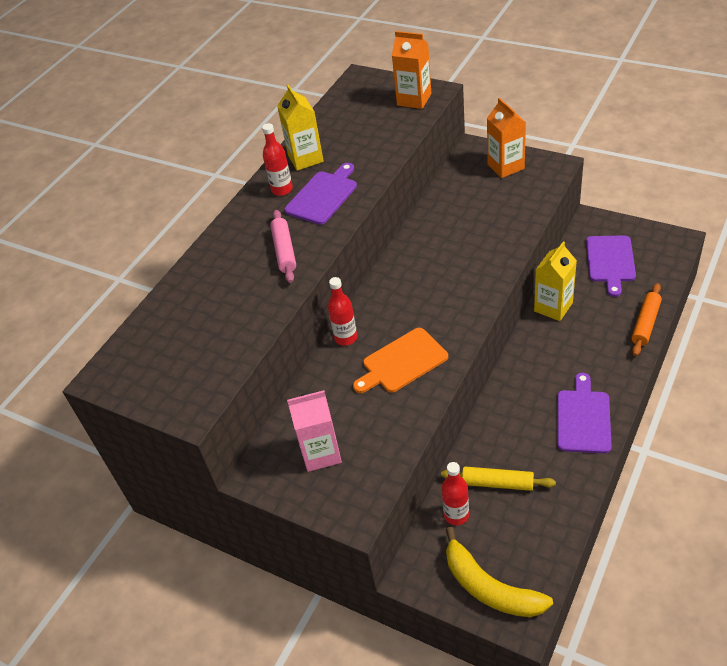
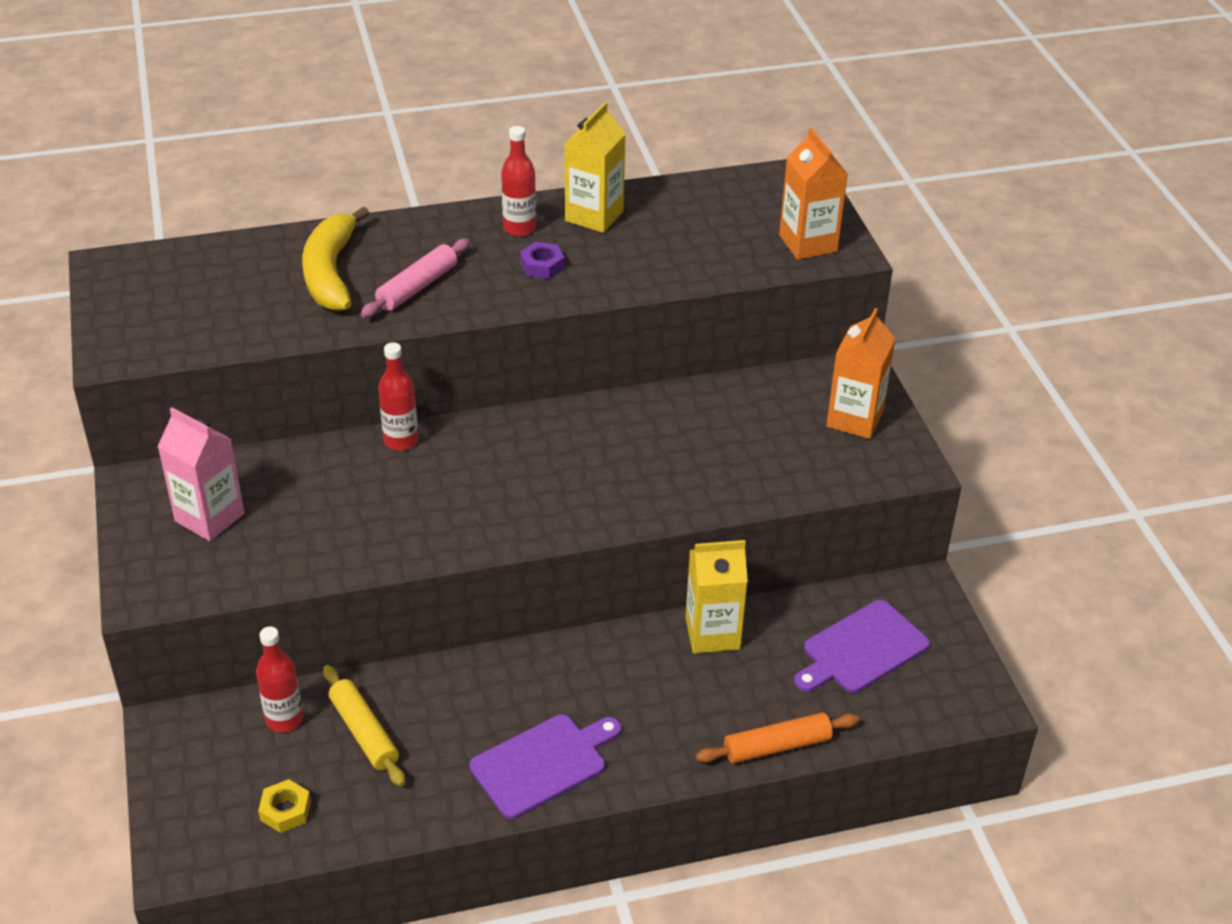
camera: 40 degrees right, 5 degrees down
purple cutting board [284,163,357,225] -> purple nut [520,242,565,279]
orange cutting board [353,328,448,393] -> none
yellow banana [446,527,553,617] -> yellow banana moved to [302,207,369,311]
none -> yellow nut [258,779,311,833]

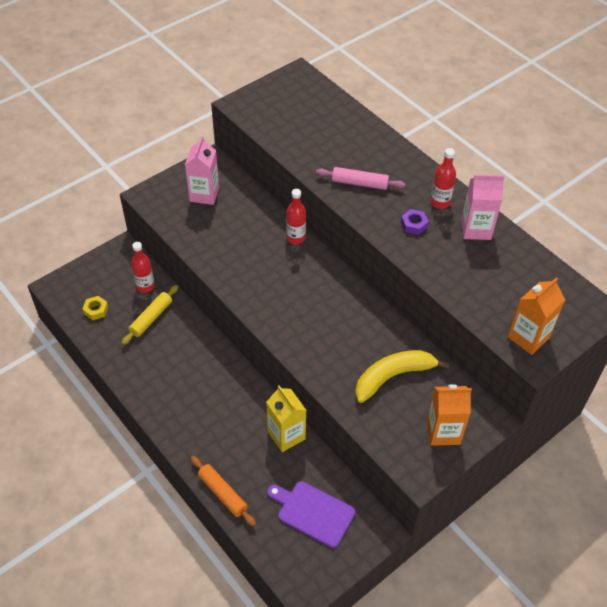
camera: 65 degrees right, 10 degrees up
yellow banana [302,207,369,311] -> yellow banana moved to [355,350,450,403]
purple cutting board [469,714,621,819] -> none
yellow carton [564,102,626,233] -> pink carton [461,175,504,240]

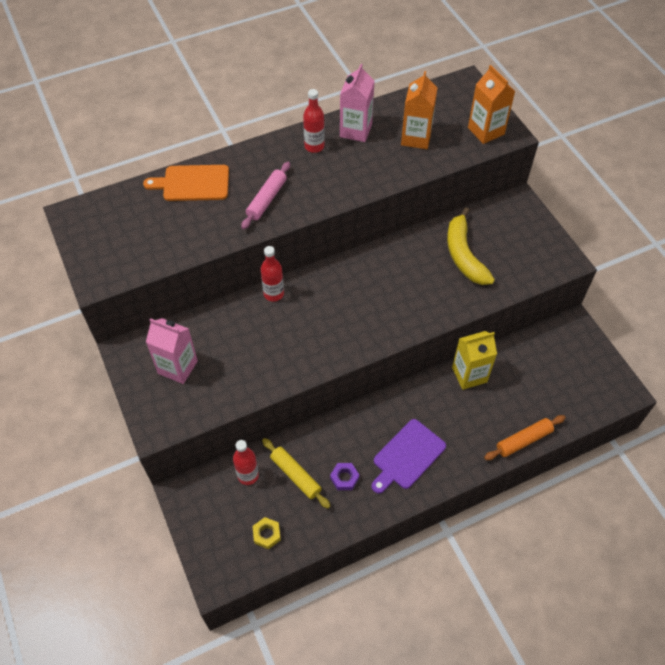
camera: 75 degrees left, 5 degrees up
purple cutting board [267,481,355,548] -> purple cutting board moved to [372,419,446,494]
purple nut [401,209,429,235] -> purple nut moved to [330,463,359,490]
orange carton [427,384,472,446] -> orange carton moved to [401,71,437,149]
none -> orange cutting board [143,165,229,201]

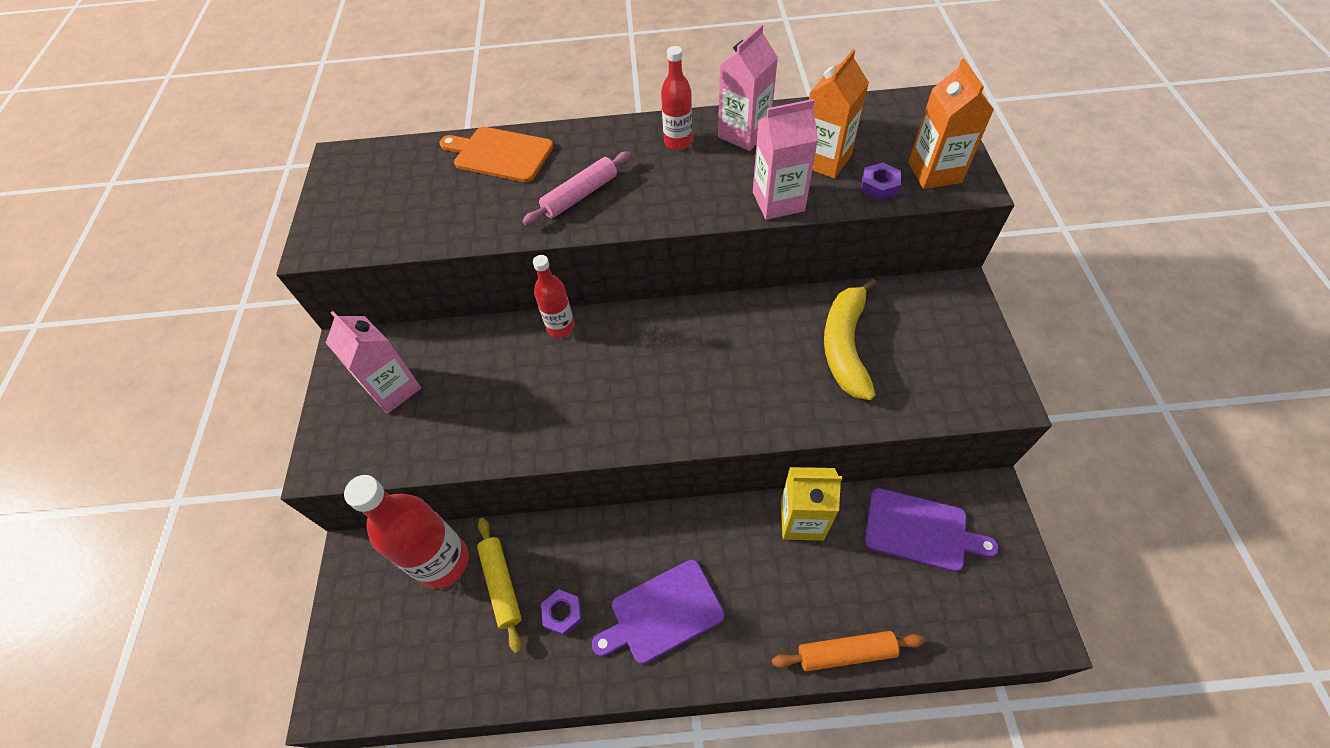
camera: 25 degrees right, 0 degrees up
red bottle [233,440,259,485] -> red bottle [344,475,469,588], size x1.80
yellow nut [253,517,281,549] -> none
none -> pink carton [753,99,818,220]
none -> purple nut [861,162,901,201]
none -> purple cutting board [864,488,999,572]

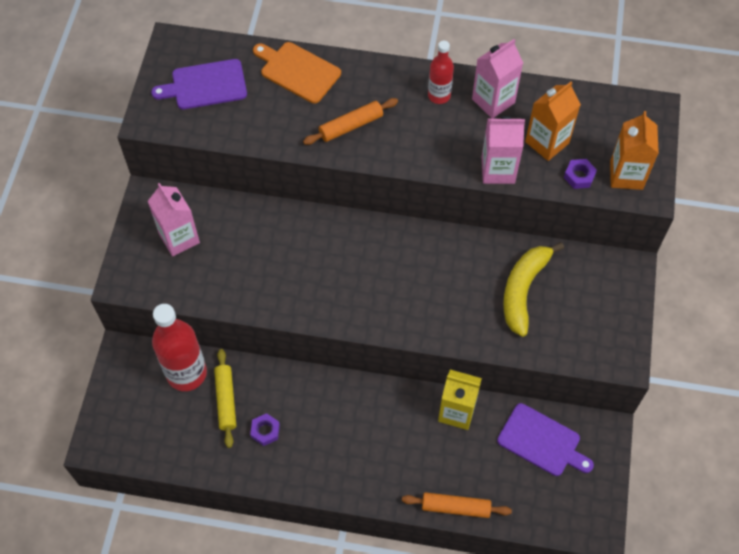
camera: 10 degrees right, 5 degrees up
pink rolling pin [522,151,631,225] -> orange rolling pin [303,98,398,145]
red bottle [533,255,575,338] -> none
purple cutting board [592,560,725,664] -> purple cutting board moved to [151,59,247,109]

